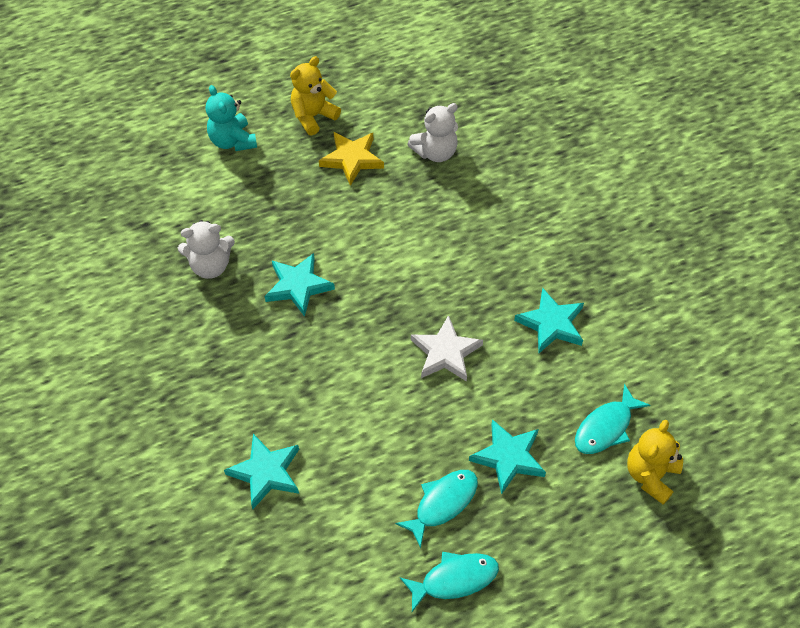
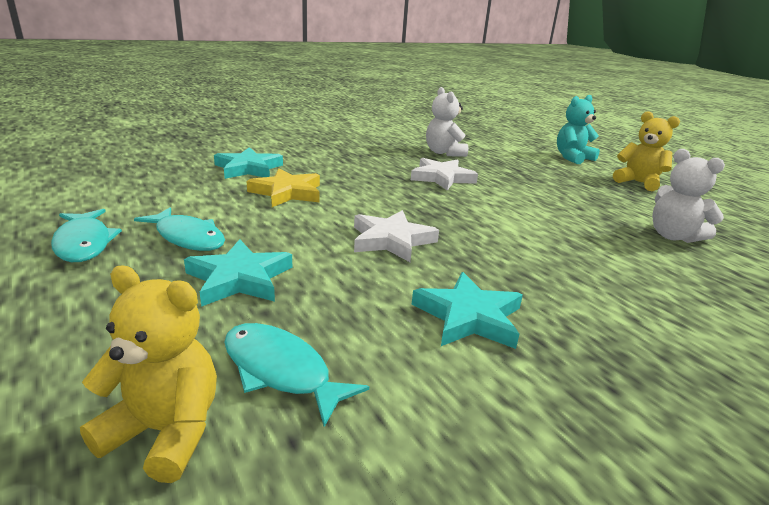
camera: 80 degrees right, 30 degrees down
turquoise star [265,253,335,317] -> white star [411,158,478,191]
yellow star [319,132,384,186] -> yellow star moved to [247,168,320,207]

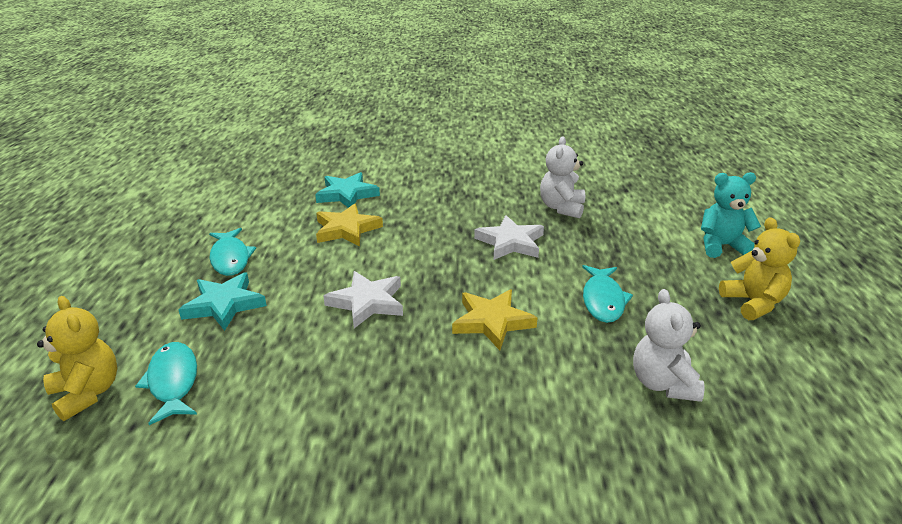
camera: 35 degrees right, 5 degrees up
turquoise fish [51,209,122,262] -> turquoise fish moved to [582,265,633,323]
turquoise star [412,272,523,349] -> none
none -> yellow star [452,289,537,350]

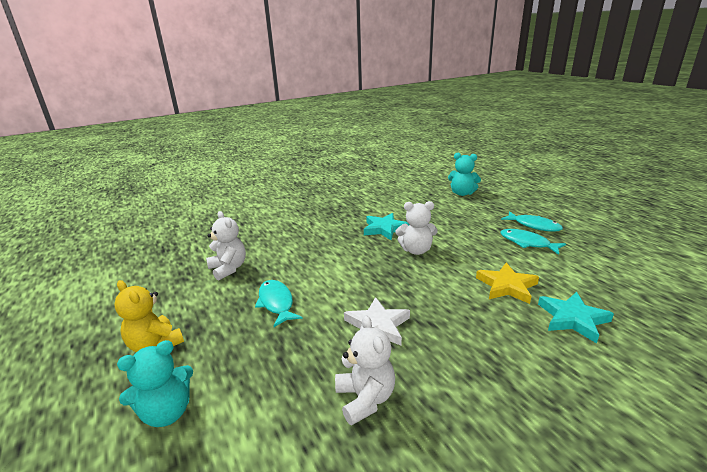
camera: 150 degrees right, 5 degrees down
yellow teddy bear [37,296,117,421] -> turquoise teddy bear [448,153,481,196]
turquoise fish [135,342,197,425] -> turquoise fish moved to [501,211,563,232]
turquoise star [178,272,267,331] -> turquoise star moved to [364,213,409,240]
white star [324,271,403,328] -> white teddy bear [396,201,438,255]
yellow star [452,289,537,350] -> none

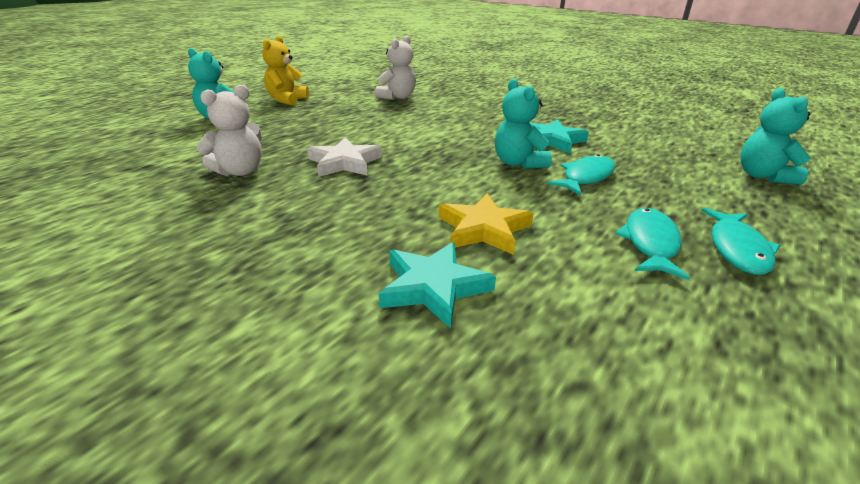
camera: 65 degrees right, 5 degrees up
turquoise fish [255,280,303,327] -> turquoise fish moved to [547,154,615,196]
white teddy bear [396,201,438,255] -> turquoise teddy bear [495,79,552,169]

